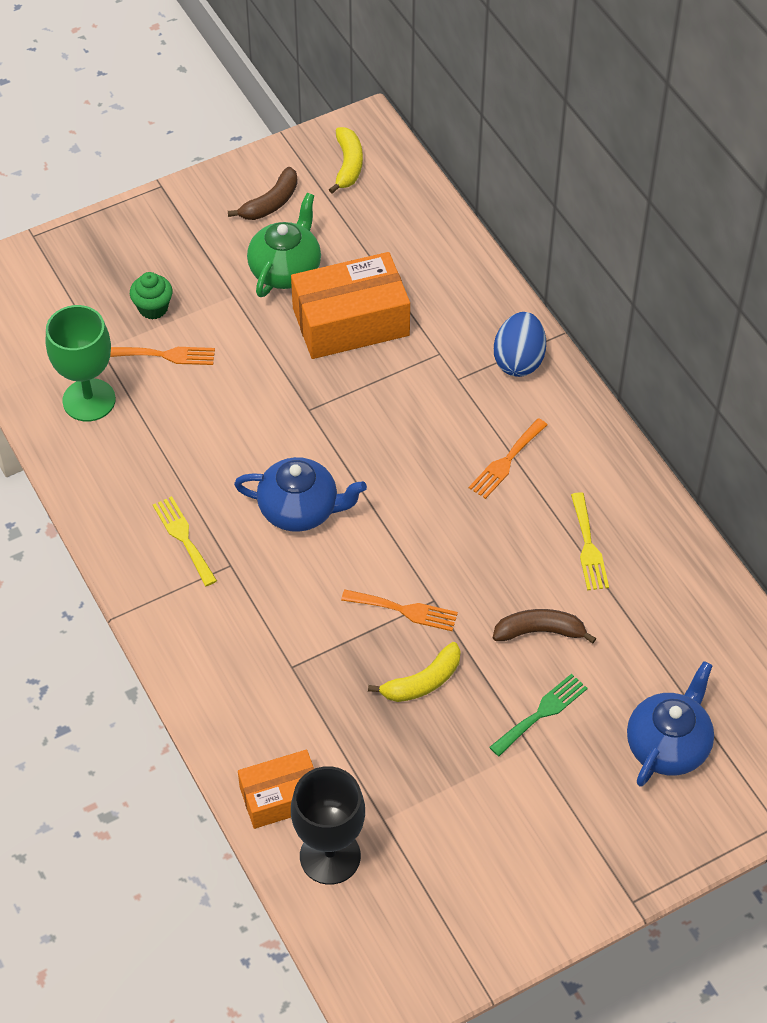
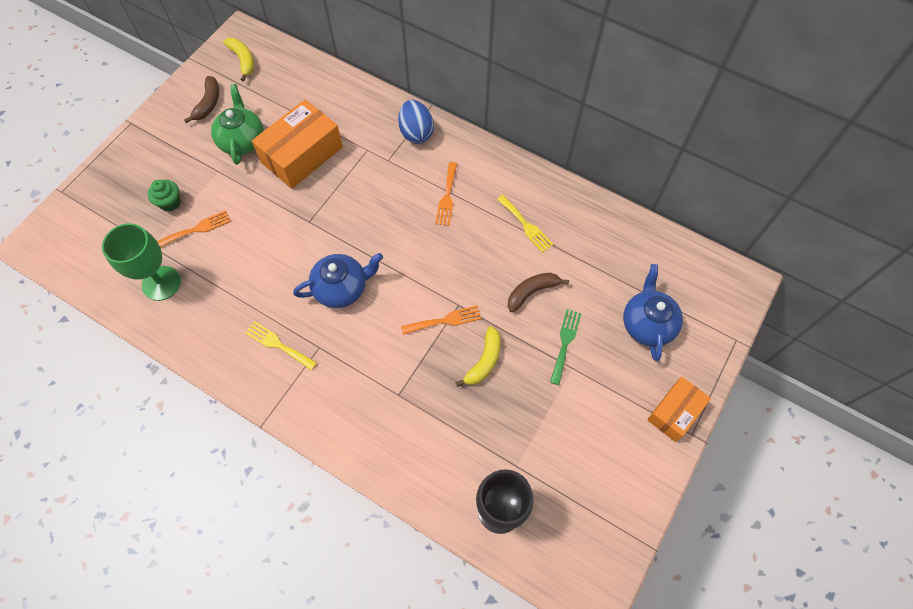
camera: 30 degrees left, 10 degrees up
orange box [238,750,314,829] -> orange box moved to [647,377,711,442]

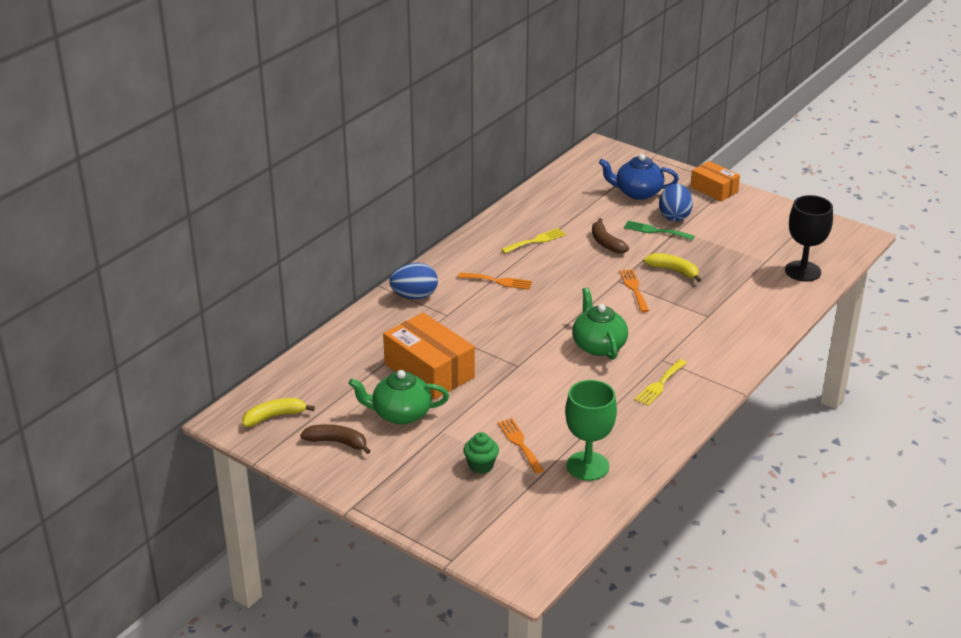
camera: 85 degrees left, 30 degrees down
blue teapot [293,253,383,308] -> green teapot [572,287,628,360]
none -> blue egg [659,183,693,222]

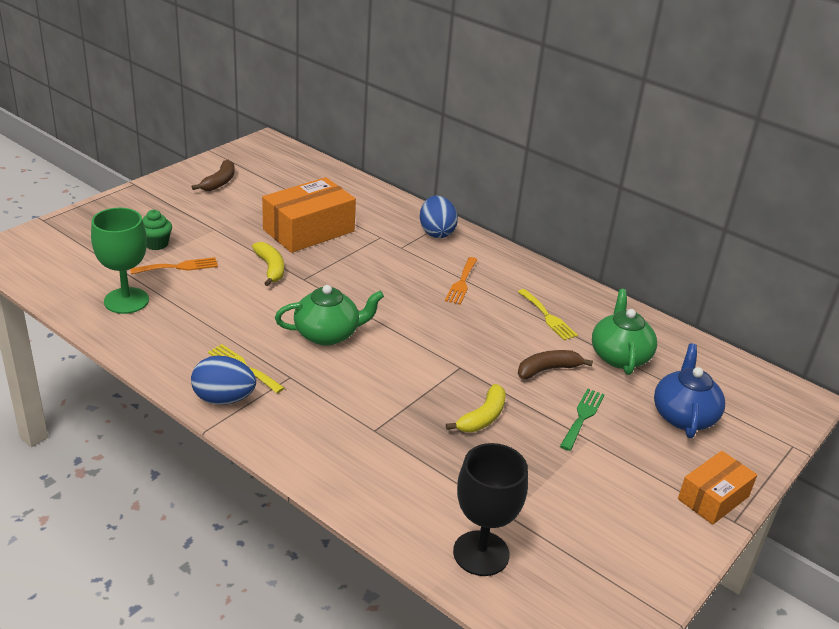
camera: 90 degrees right, 0 degrees up
yellow banana [242,398,315,427] -> yellow banana moved to [252,242,284,286]
green teapot [349,370,449,425] -> green teapot moved to [592,289,657,375]
orange fork [619,269,649,312] -> none
blue egg [659,183,693,222] -> blue egg moved to [191,356,256,405]

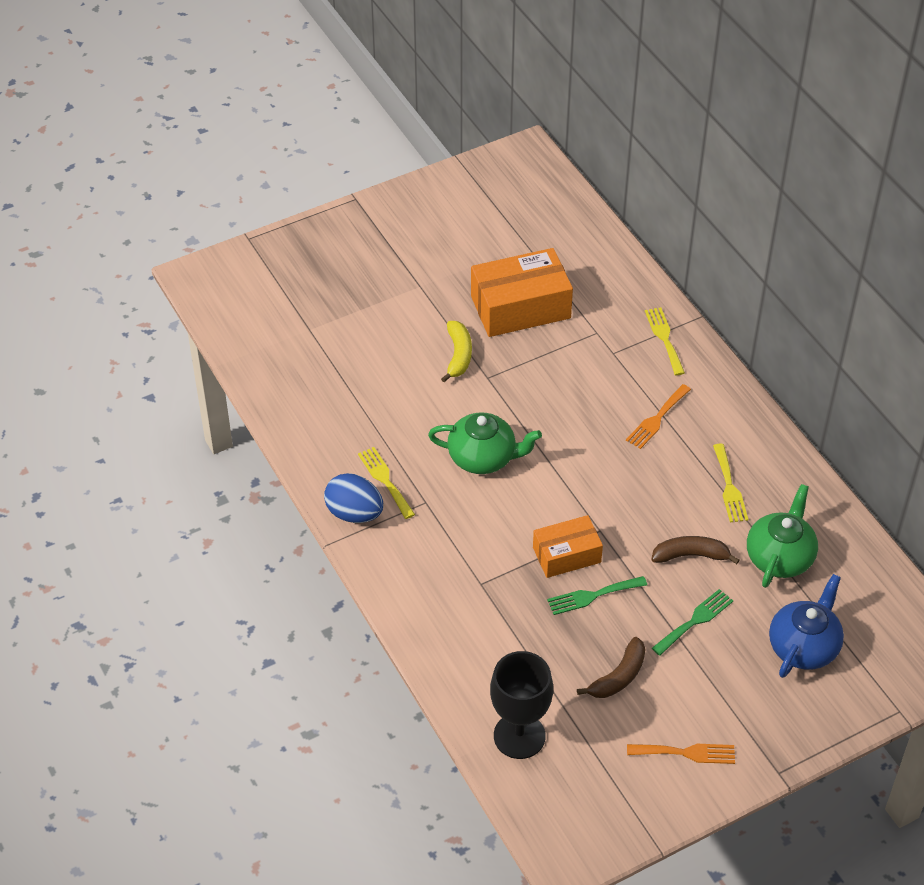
camera: 25 degrees right, 15 degrees up
green goblet [91,208,149,314] -> none
orange fork [130,257,218,275] -> orange fork moved to [627,744,735,764]
green cupcake [142,210,172,250] -> none
brown banana [192,160,235,191] -> brown banana moved to [577,637,646,698]
blue egg [420,195,458,238] -> yellow fork [645,307,685,375]
yellow banana [446,384,506,432] -> green fork [547,576,647,615]
orange box [678,451,757,525] -> orange box moved to [533,515,603,578]

